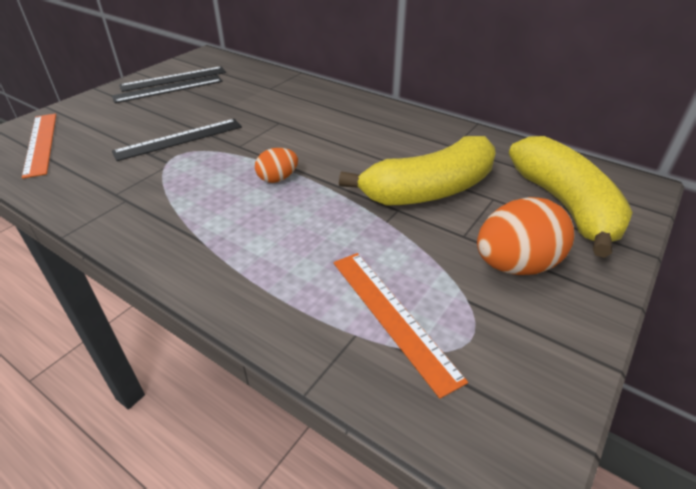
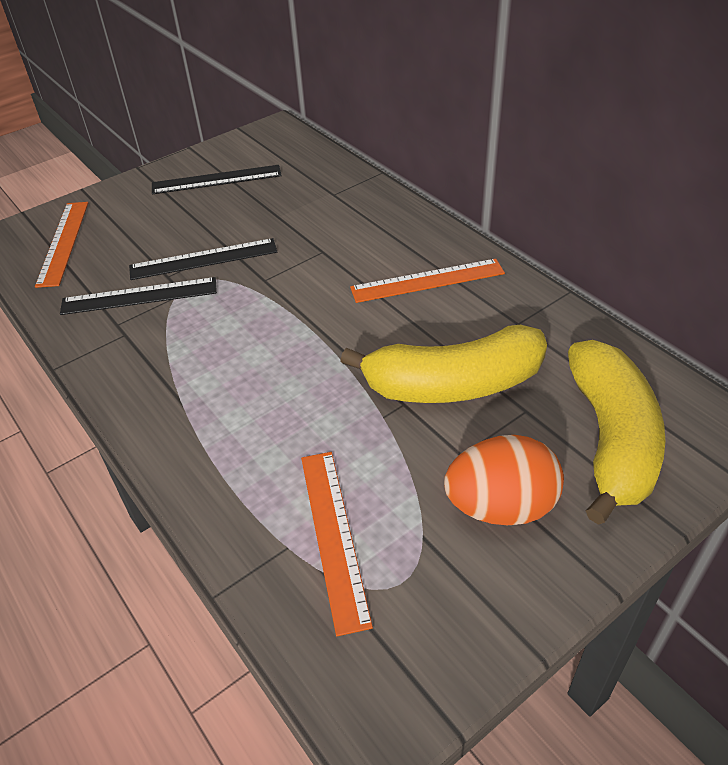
camera: 20 degrees right, 5 degrees up
black ruler [119,66,226,92] -> black ruler moved to [60,277,217,315]
orange egg [255,148,298,183] -> none
none -> orange ruler [350,259,505,303]

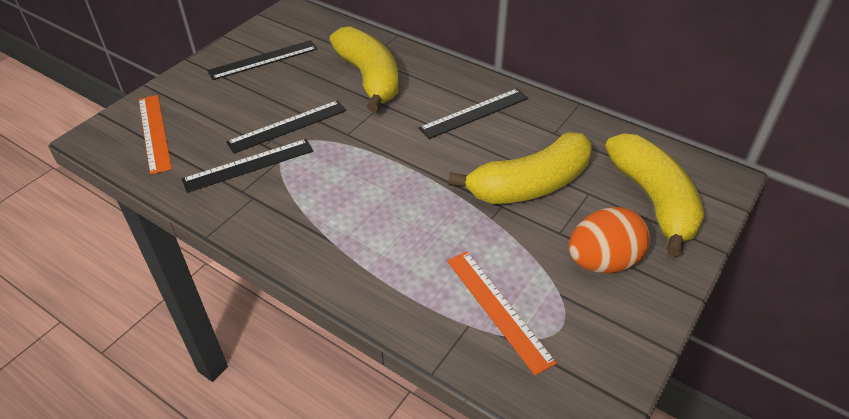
camera: 20 degrees left, 0 degrees up
orange ruler [350,259,505,303] -> black ruler [419,89,529,139]
none -> yellow banana [330,26,398,112]

